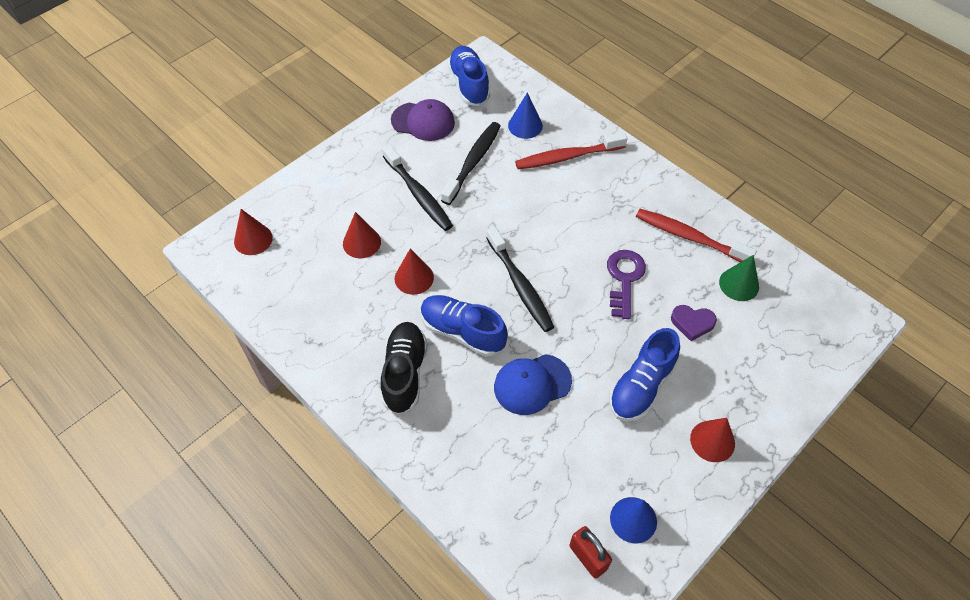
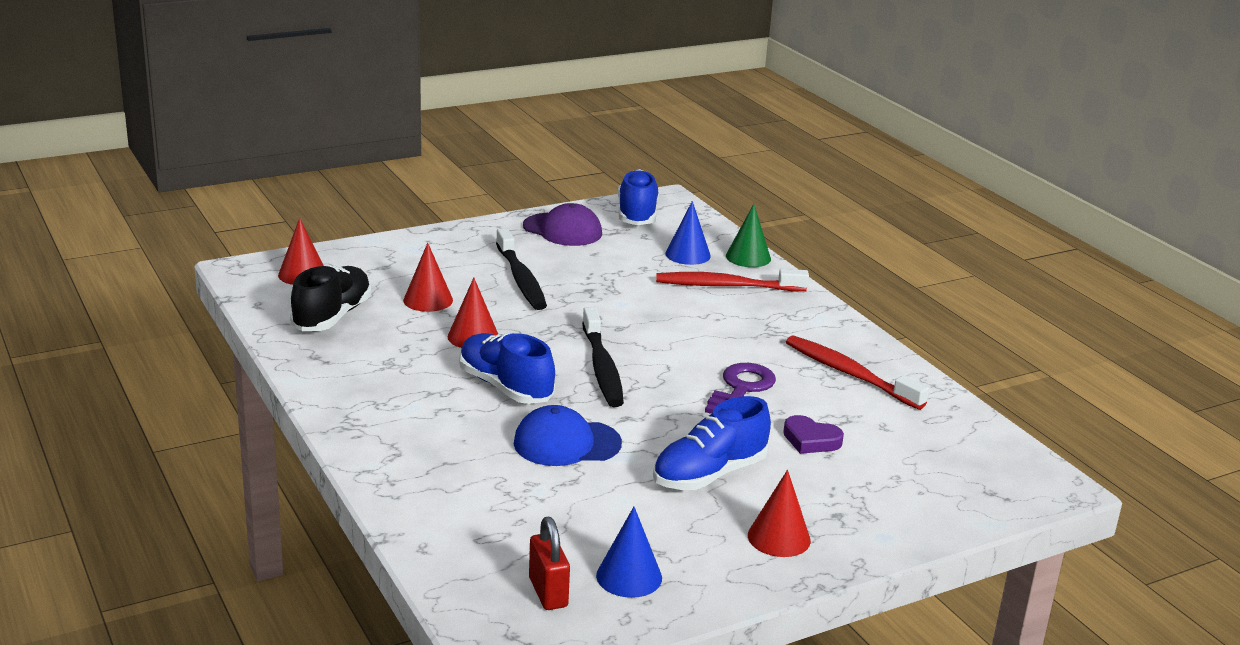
camera: 15 degrees right, 30 degrees down
black shoe [381,322,427,414] -> black shoe moved to [290,265,371,331]
black toothbrush [441,122,501,205] -> none
green cone [719,255,759,301] -> green cone moved to [726,204,771,267]

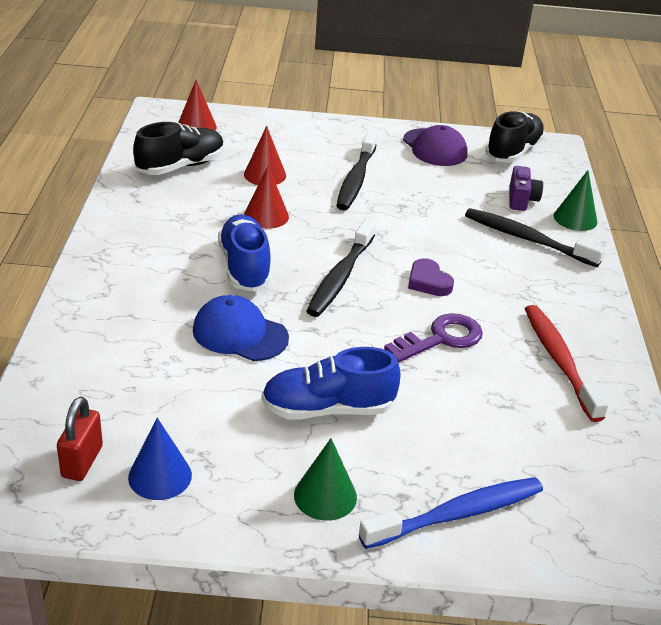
camera: 30 degrees right, 10 degrees up
blue shoe [618,169,659,225] -> black shoe [485,111,545,163]
red toothbrush [656,269,809,292] -> black toothbrush [465,208,605,267]
blue cone [665,201,711,265] -> purple camera [509,166,543,211]
red cone [748,470,811,557] -> green cone [294,438,357,521]
purple heart [783,415,844,454] -> purple heart moved to [408,258,454,296]
none -> blue toothbrush [359,477,543,549]

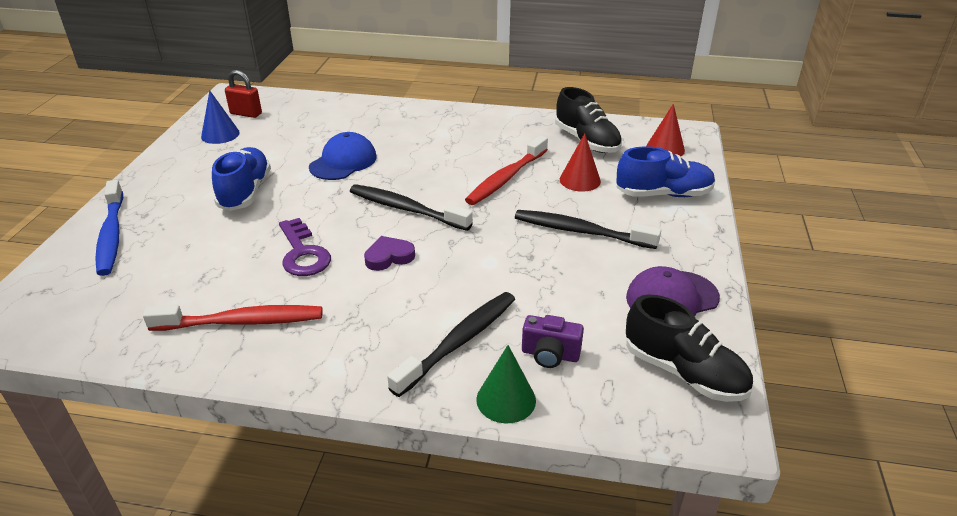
camera: 100 degrees right, 0 degrees up
blue shoe [218,214,272,292] -> blue shoe moved to [616,146,715,197]
red cone [244,165,289,229] -> red toothbrush [465,135,548,205]
green cone [294,438,357,521] -> none

